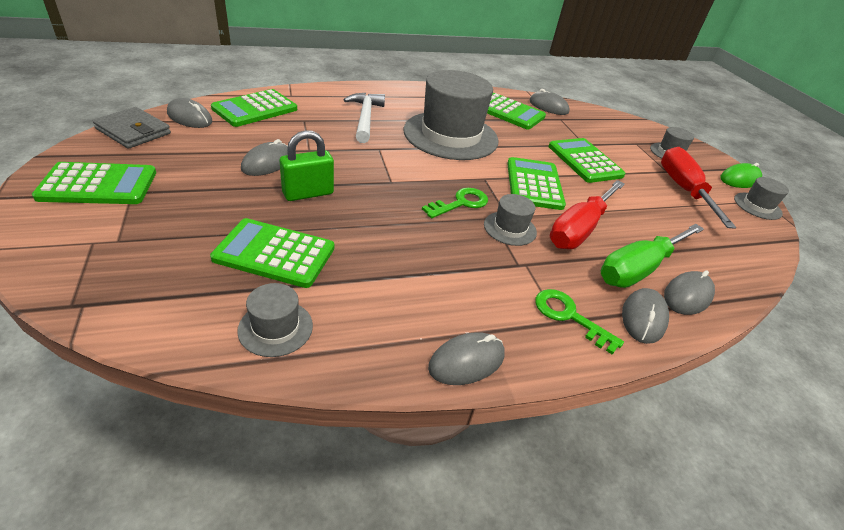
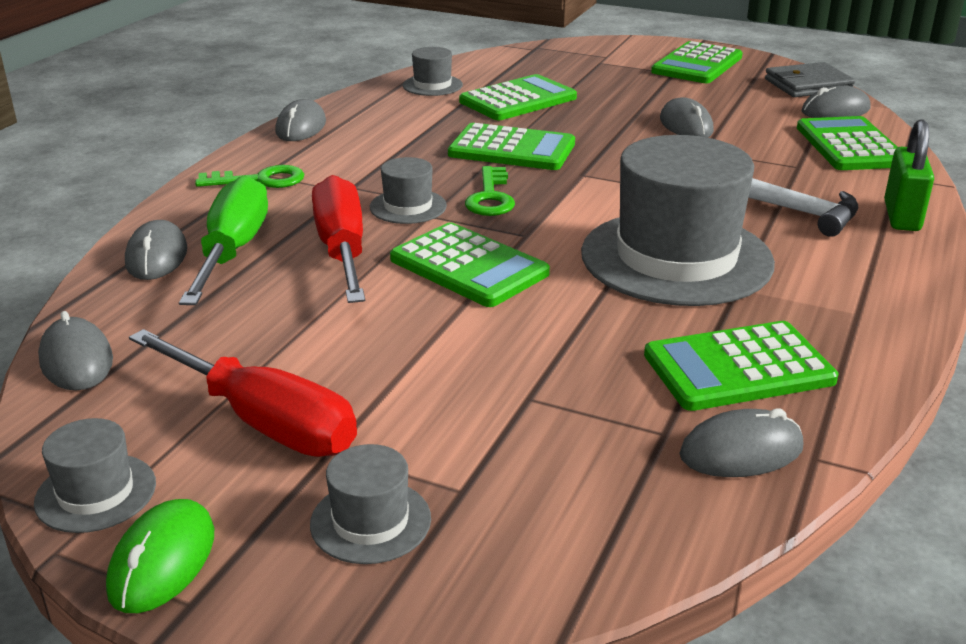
camera: 135 degrees right, 10 degrees down
green padlock [280,130,334,201] -> green padlock moved to [884,119,934,231]
green calculator [548,138,626,183] -> green calculator moved to [448,123,575,170]
grey mouse [622,288,669,344] -> grey mouse moved to [38,311,113,391]

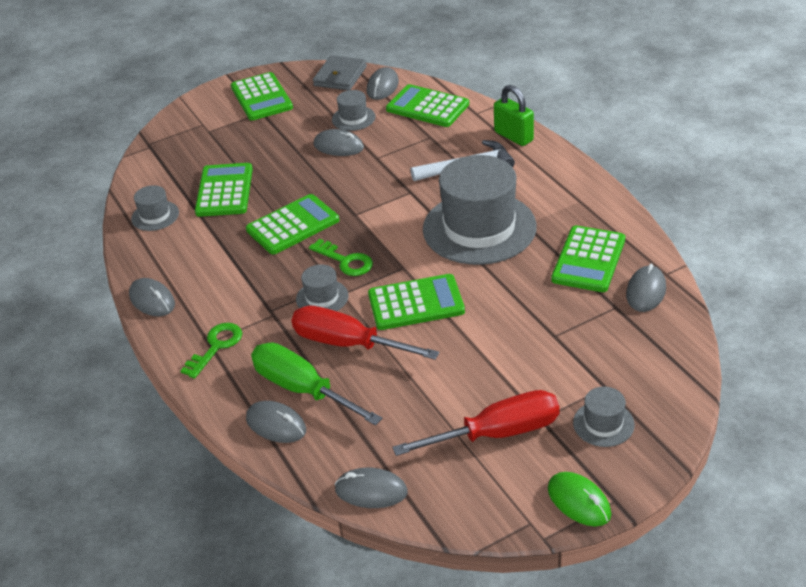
camera: 50 degrees left, 10 degrees up
grey hat [34,418,156,533] -> grey hat moved to [332,90,375,131]

